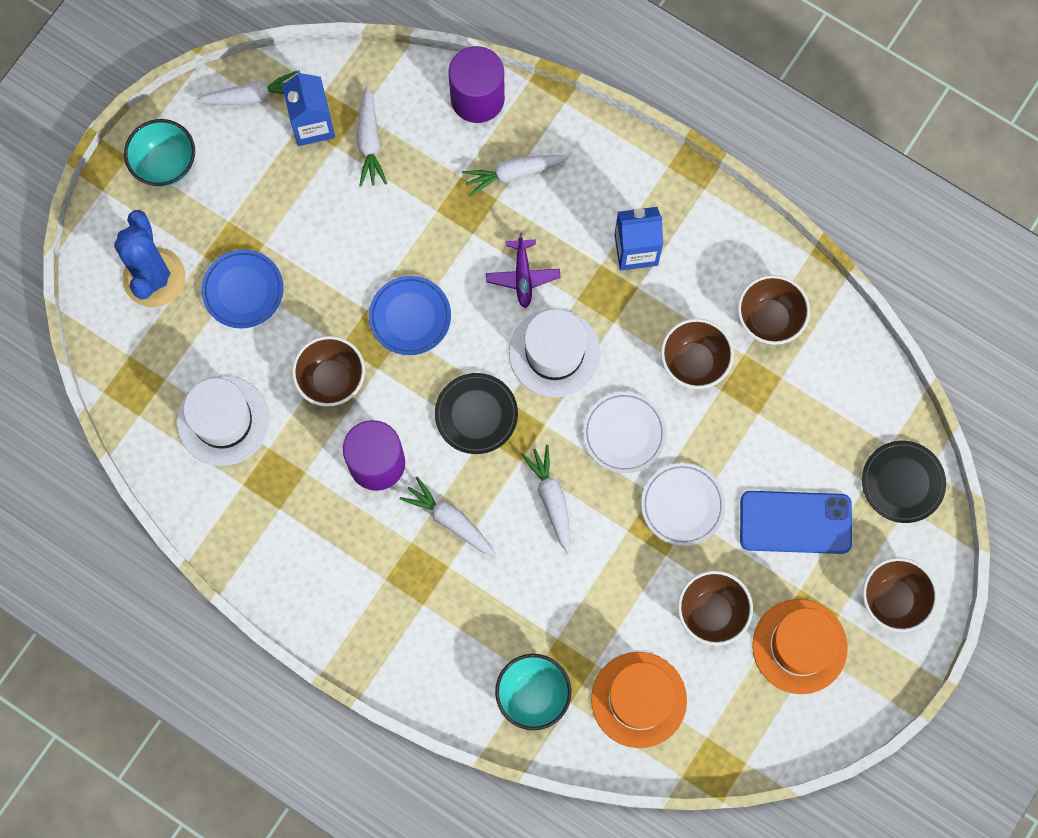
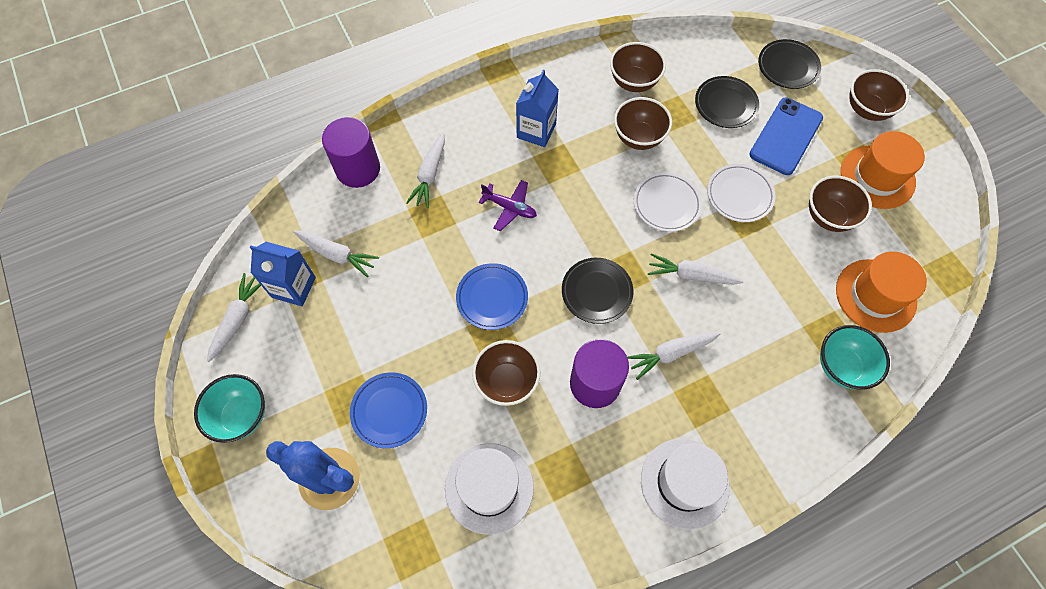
camera: 60 degrees left, 10 degrees down
white hat [509,309,601,397] -> white hat moved to [641,439,730,530]
none -> black plate [695,76,759,128]

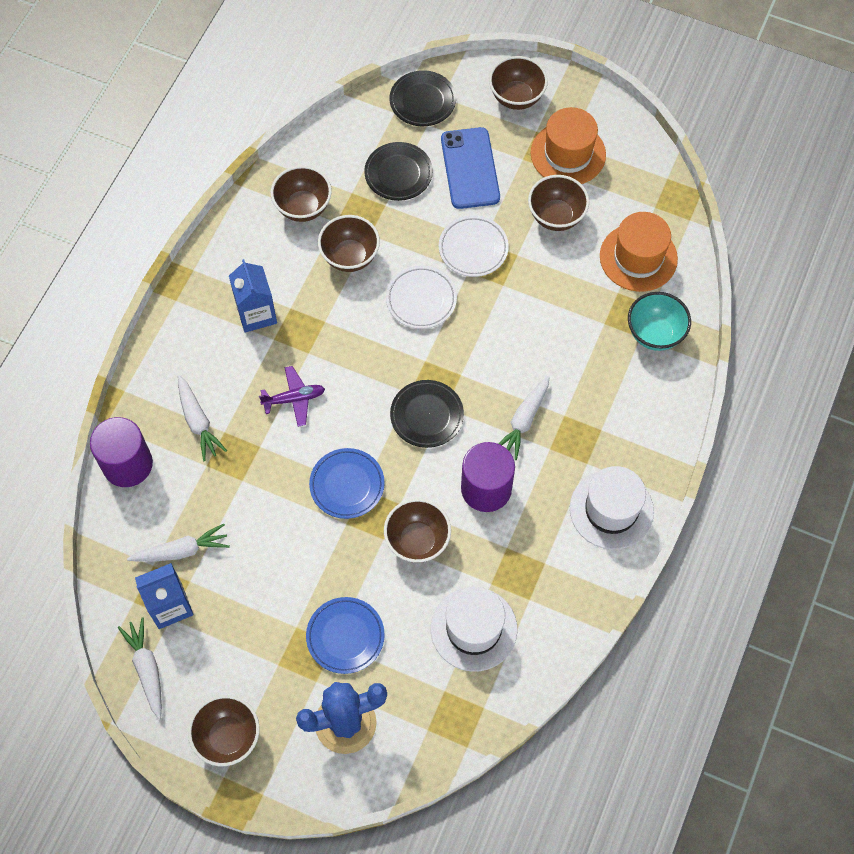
camera: 40 degrees left, 0 degrees up
turquoise bowl [194,374,265,443] -> brown bowl [188,695,260,766]
white carrot [648,253,744,285] -> none

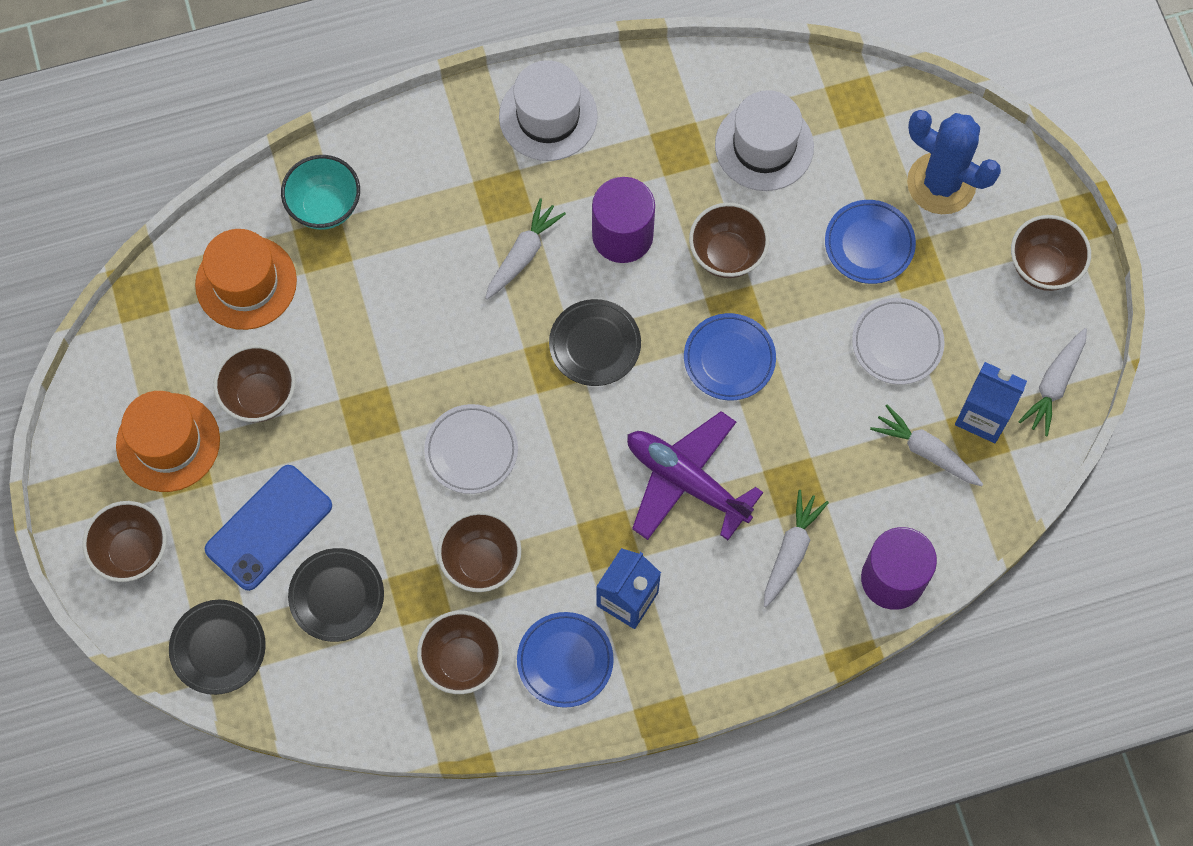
camera: 130 degrees left, 5 degrees up
purple plane [259,366,325,427] -> purple plane [627,411,763,540], size x1.78
white plate [439,215,509,277] -> white plate moved to [852,298,945,385]
white carrot [499,376,550,460] -> white carrot turned 45 degrees counterclockwise [485,198,566,300]
none -> blue plate [517,612,614,708]

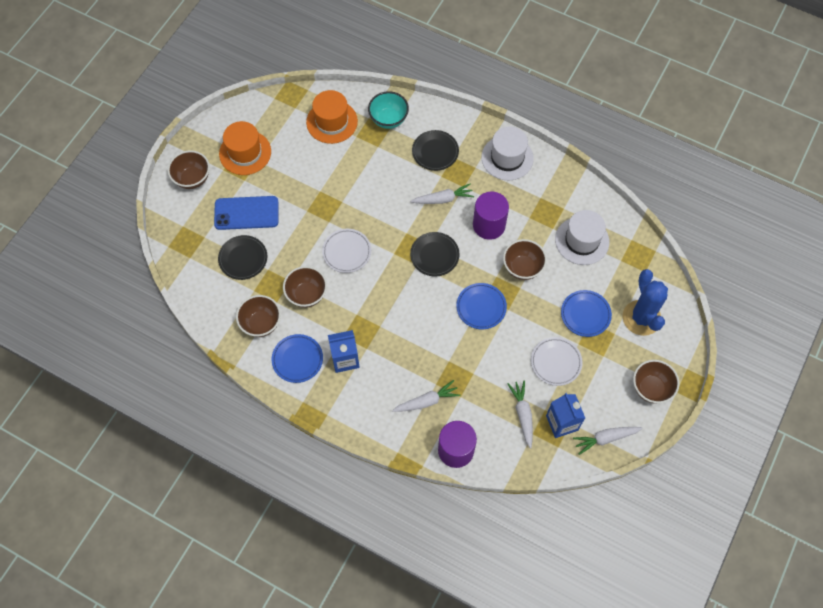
camera: 45 degrees right, 5 degrees down
black plate [169,600,266,695] -> black plate moved to [412,130,459,171]
brown bowl [213,345,295,422] -> none
purple plane [627,411,763,540] -> none

